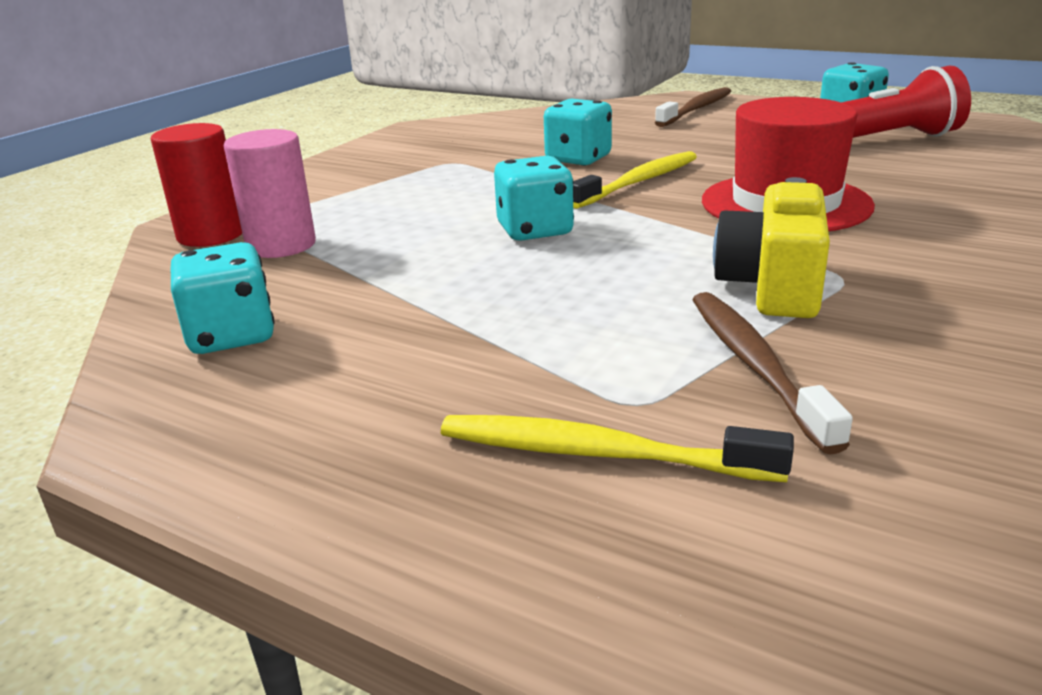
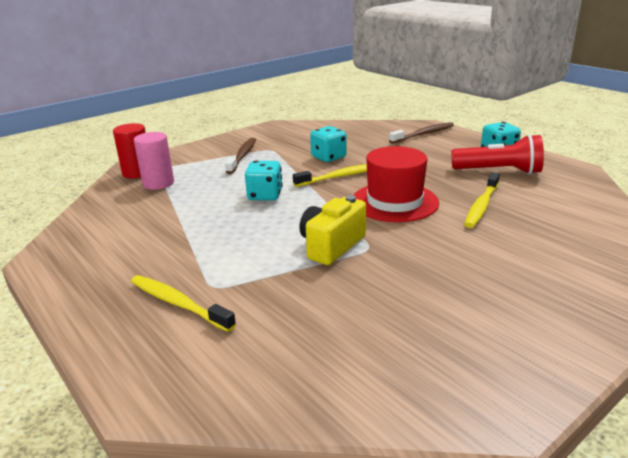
camera: 20 degrees right, 0 degrees up
turquoise dice [171,242,275,354] -> none
brown toothbrush [692,292,853,455] -> brown toothbrush moved to [225,138,256,174]
none -> yellow toothbrush [464,172,500,228]

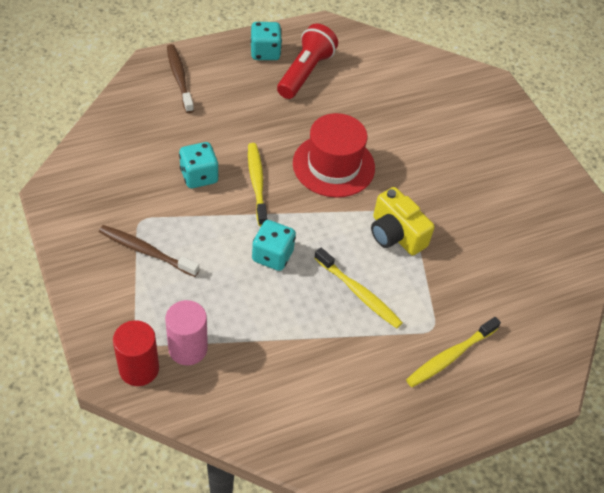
camera: 80 degrees left, 25 degrees up
yellow toothbrush [464,172,500,228] -> yellow toothbrush moved to [314,247,403,328]

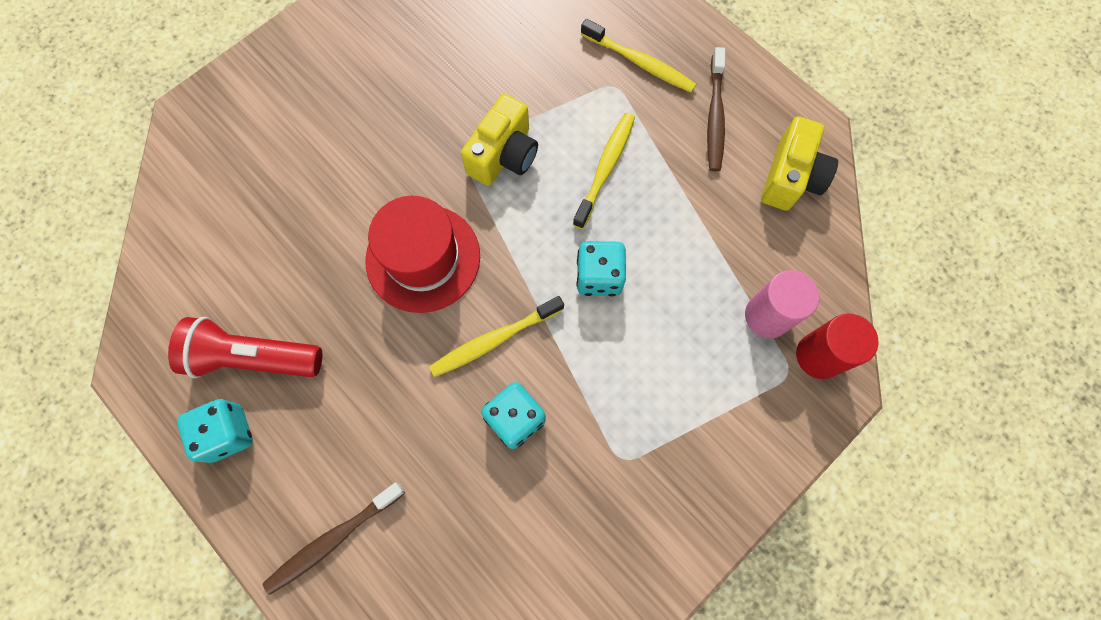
camera: 105 degrees left, 20 degrees up
brown toothbrush [99,225,199,277] -> brown toothbrush moved to [707,47,725,171]
none -> yellow camera [761,116,838,211]

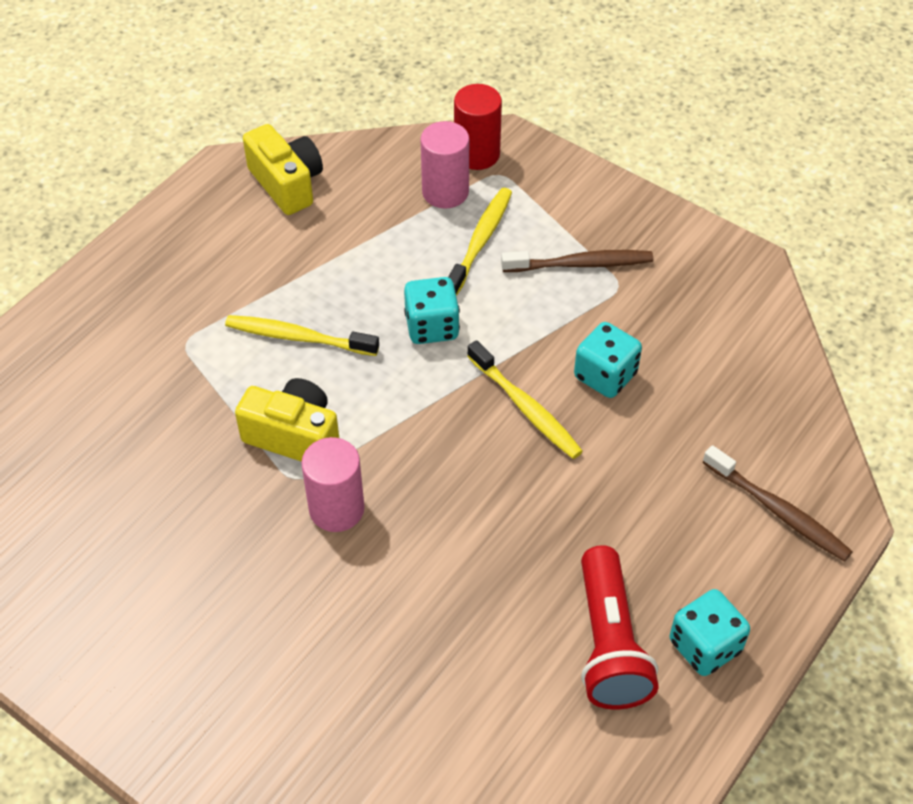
camera: 100 degrees left, 20 degrees down
red hat [365,196,480,313] -> none
yellow toothbrush [581,19,696,93] -> yellow toothbrush moved to [448,188,512,296]
brown toothbrush [707,47,725,171] -> brown toothbrush moved to [501,250,653,272]
yellow camera [761,116,838,211] -> yellow camera turned 45 degrees clockwise [243,124,323,215]
none -> pink cylinder [301,437,365,532]

